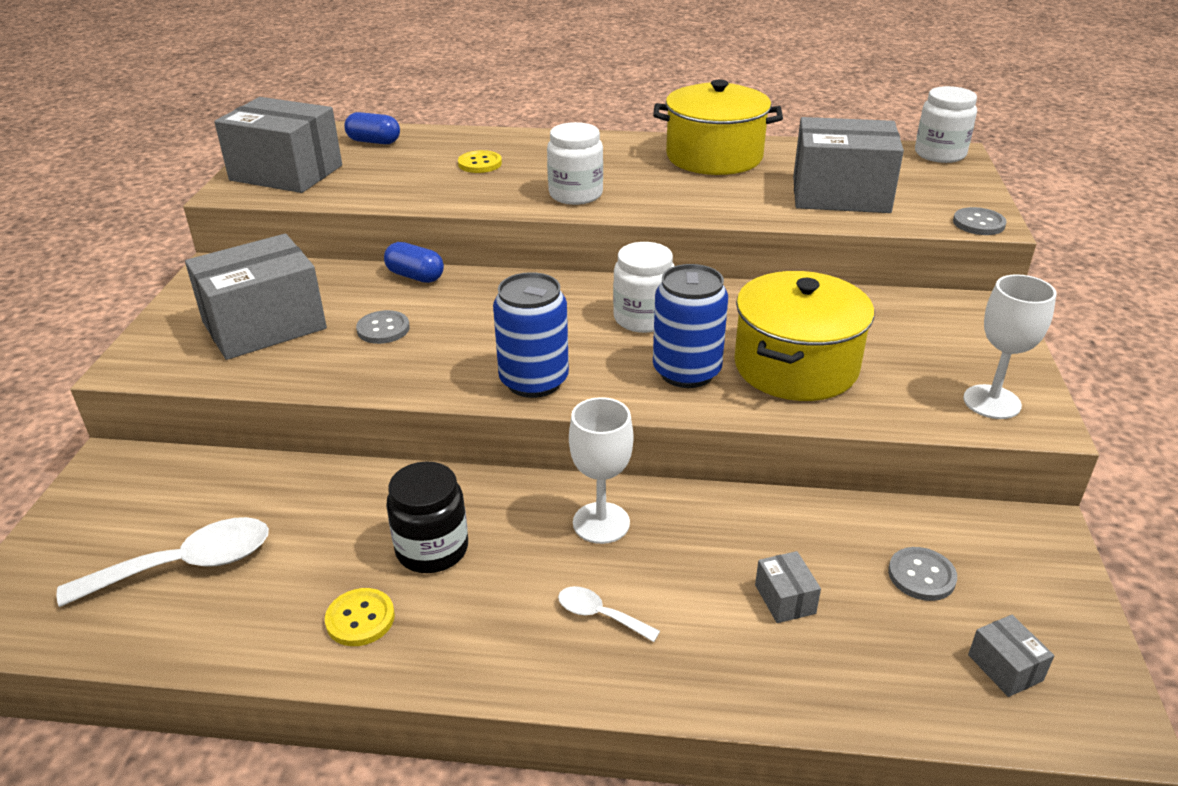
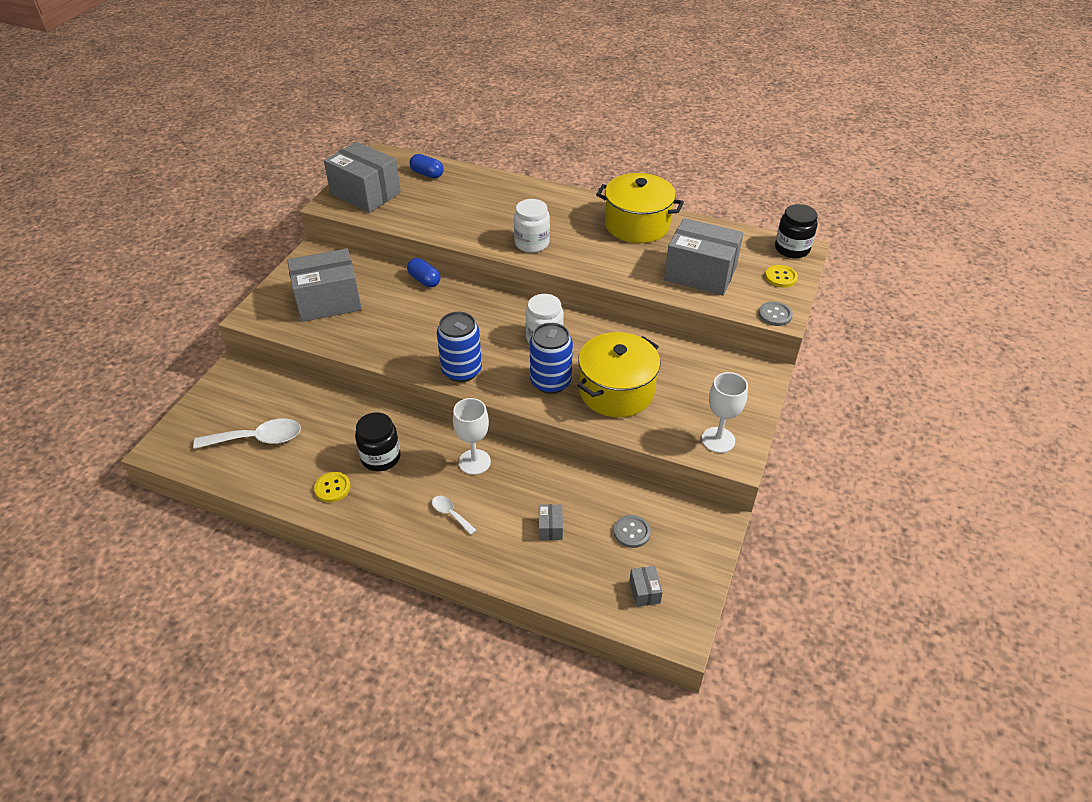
camera: 15 degrees right, 10 degrees up
grey button [356,310,410,344] -> none
yellow button [458,150,502,173] -> yellow button moved to [765,265,798,288]
white jar [915,86,977,163] -> black jar [775,204,818,258]

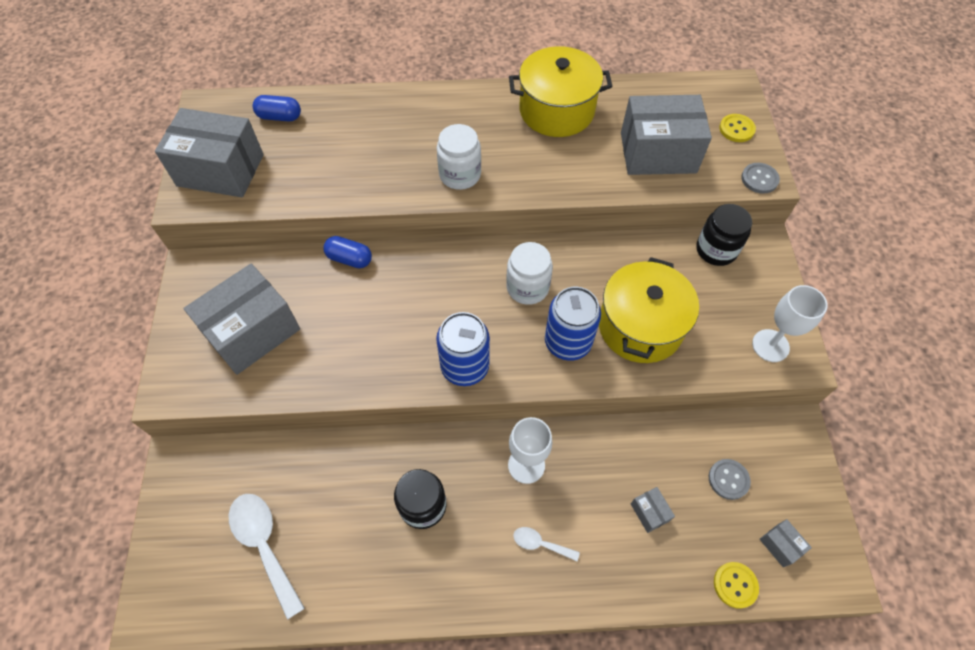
camera: 25 degrees left, 15 degrees up
white spoon [193,418,301,449] -> white spoon turned 90 degrees counterclockwise [229,494,305,620]
yellow button [314,472,351,502] -> yellow button moved to [714,562,759,609]
black jar [775,204,818,258] -> black jar moved to [696,204,752,266]

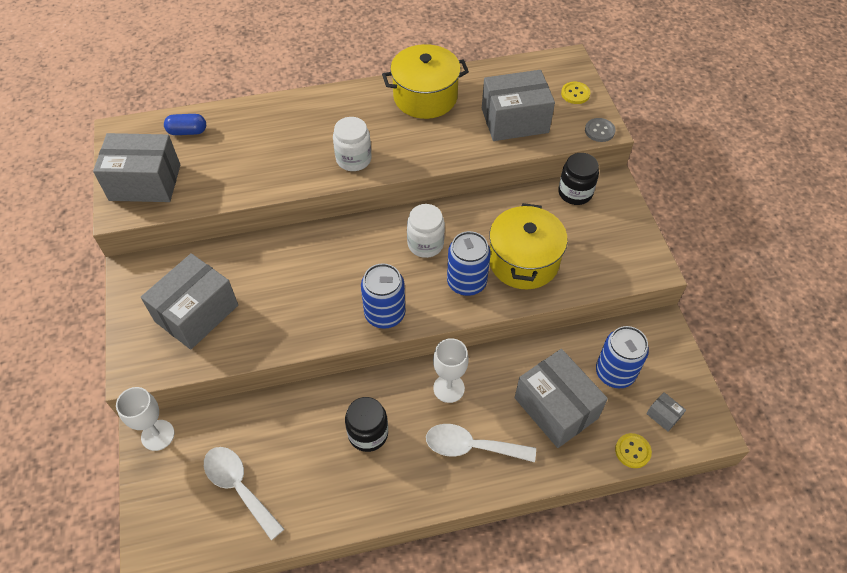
camera: 10 degrees left, 5 degrees down
blue capsule [323,236,372,268] -> none
white spoon [513,527,580,561] -> white spoon [426,424,536,462], size x1.94
grey box [631,487,675,533] -> grey box [515,349,608,448], size x2.49
grey button [709,459,751,500] -> blue can [596,326,649,388]
white goblet [752,285,828,362] -> white goblet moved to [116,387,174,451]

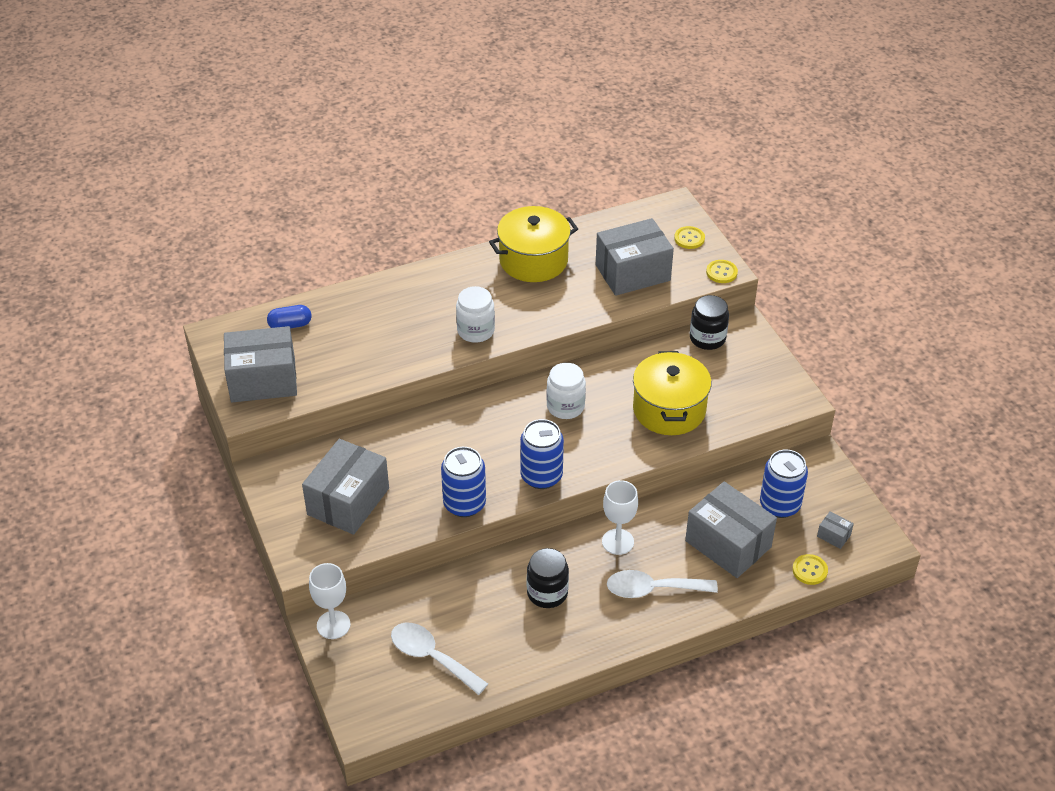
camera: 10 degrees left, 10 degrees down
blue can [447,231,491,296] -> blue can moved to [441,447,486,517]
grey button [585,118,616,142] -> yellow button [706,260,738,283]

